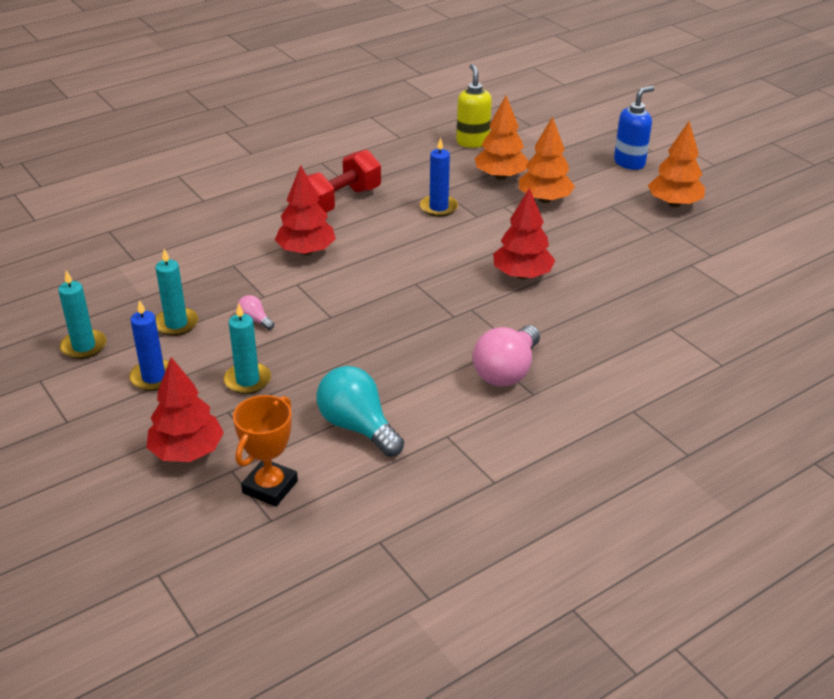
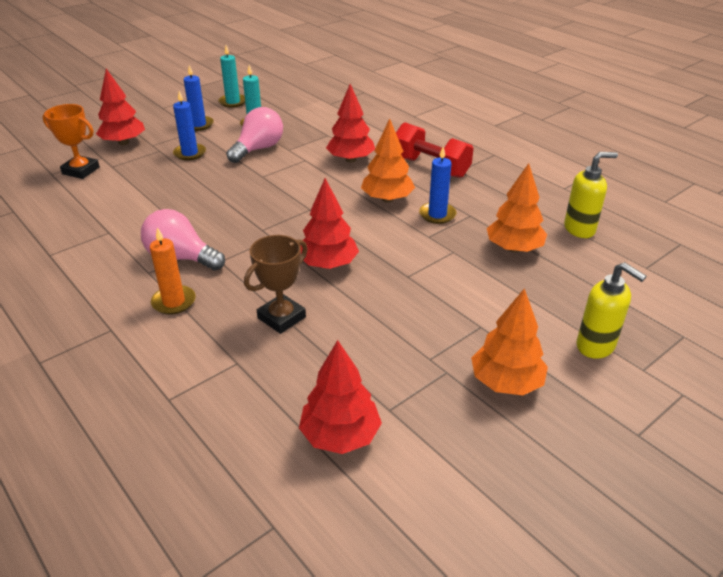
camera: 85 degrees right, 0 degrees up
turquoise candle [224,303,271,394] -> blue candle [173,91,206,160]
pink light bulb [237,295,274,330] -> pink light bulb [226,107,283,163], size x2.15
turquoise light bulb [316,366,404,457] -> none
orange tree [519,117,575,203] -> orange tree moved to [361,119,415,202]
blue soap dispenser [614,86,655,170] -> yellow soap dispenser [576,262,647,359]
none -> orange candle [150,227,196,315]
none -> brown trophy [244,235,308,334]
none -> red tree [299,340,382,454]

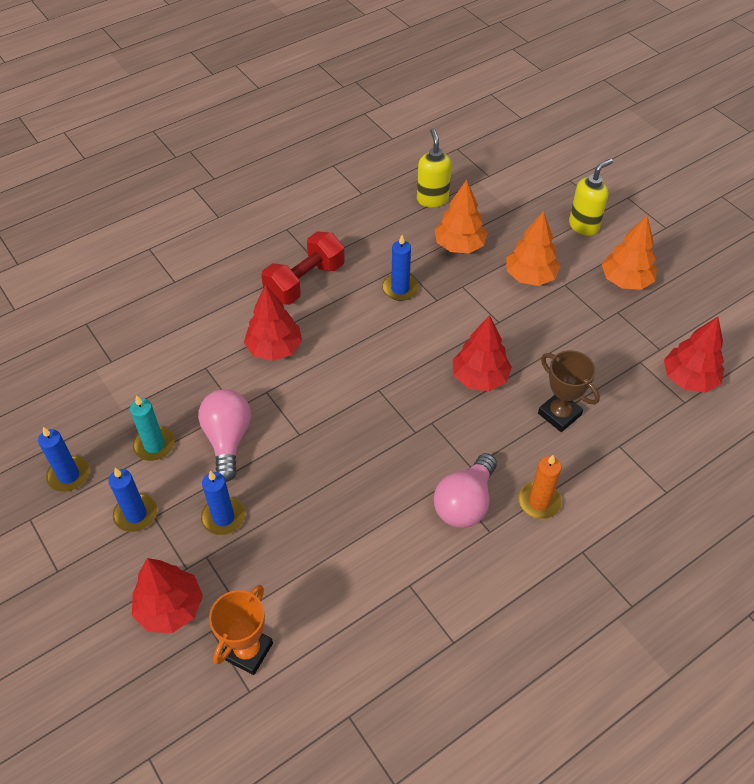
camera: 85 degrees left, 15 degrees up
turquoise candle [218,45,245,108] -> blue candle [38,427,90,492]
pink light bulb [226,107,283,163] -> pink light bulb turned 45 degrees clockwise [198,389,251,482]
orange tree [361,119,415,202] -> orange tree moved to [506,211,560,286]

